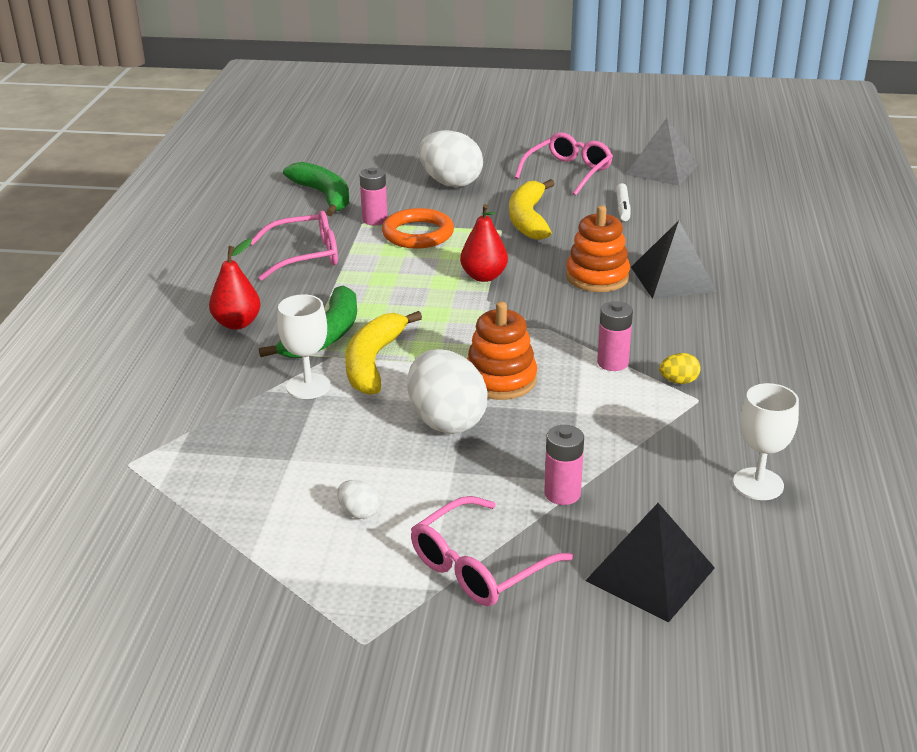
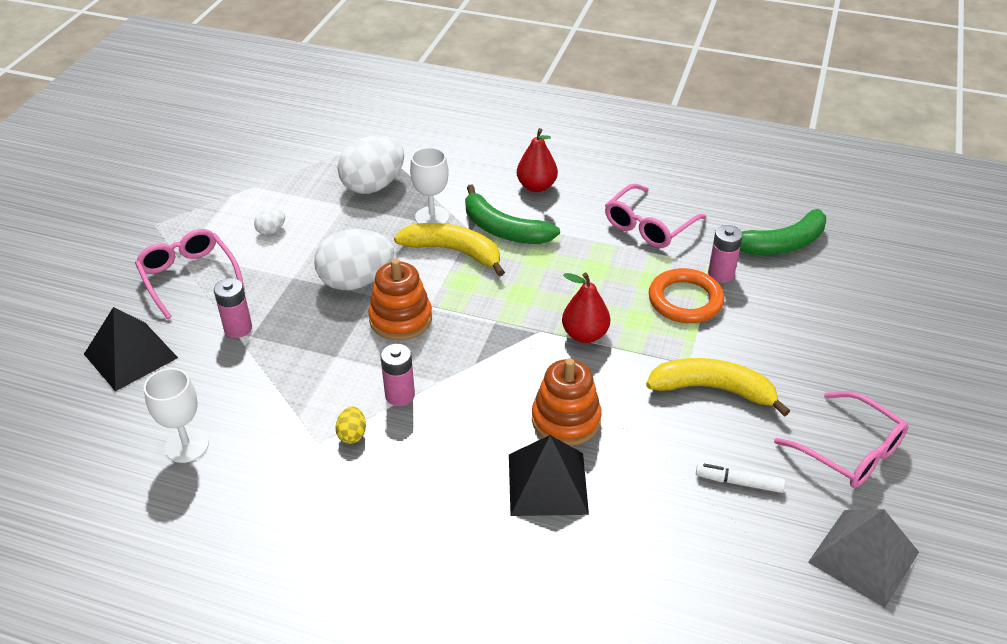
camera: 100 degrees right, 10 degrees up
pink glasses [250,211,338,281] -> pink glasses turned 45 degrees clockwise [605,184,707,248]
white egg [418,130,483,187] -> white egg moved to [337,136,404,194]

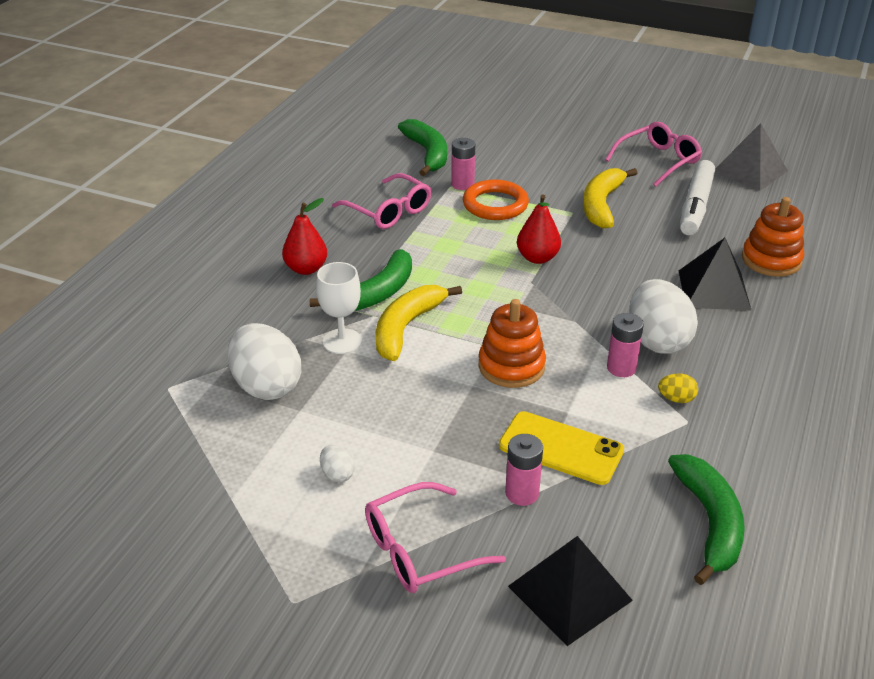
camera: 85 degrees left, 5 degrees down
white goblet [144,368,209,463] -> green banana [668,454,745,585]
white egg [314,229,394,290] -> white egg moved to [629,279,698,354]
orange stacking toy [532,358,602,446] -> orange stacking toy moved to [742,197,804,277]
white marker [696,464,785,493] -> white marker [680,160,715,235], size x1.91
none -> yellow phone [499,411,624,485]

